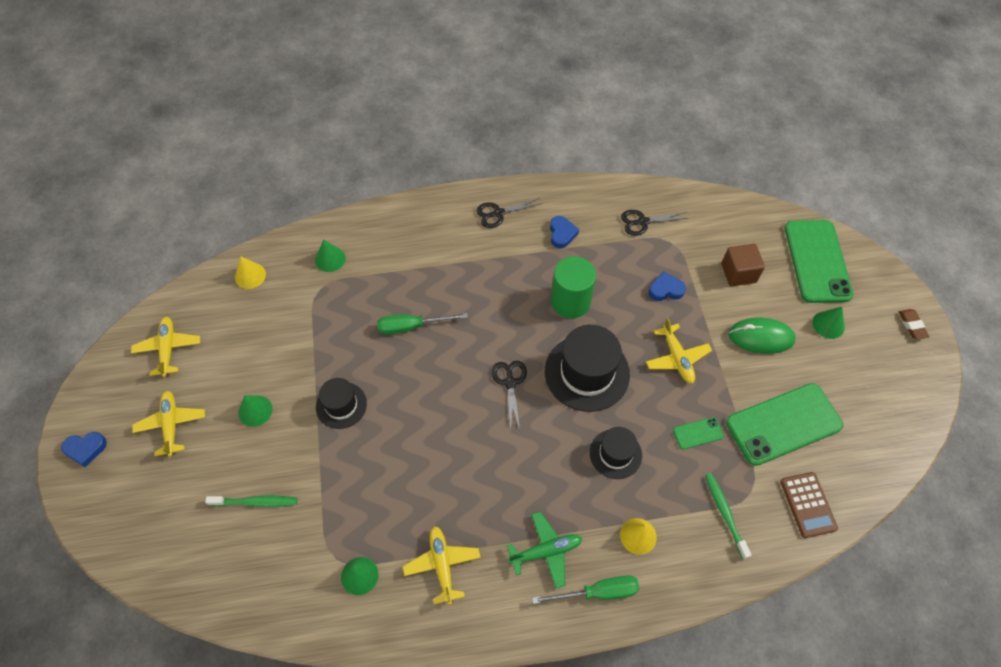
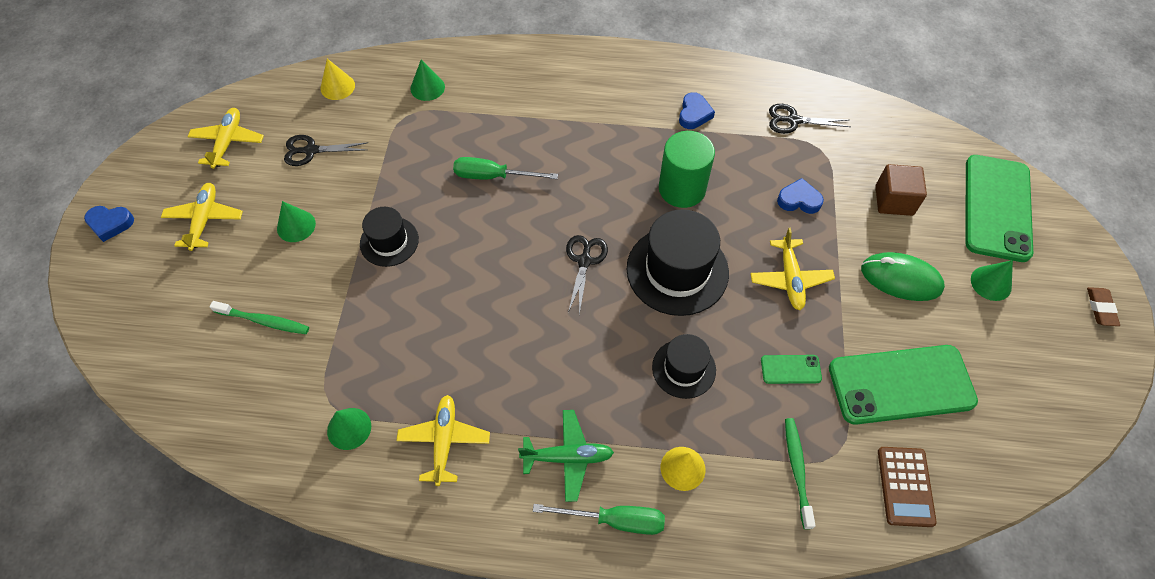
camera: 15 degrees right, 0 degrees up
black scissors [476,198,543,228] -> black scissors moved to [284,135,368,166]

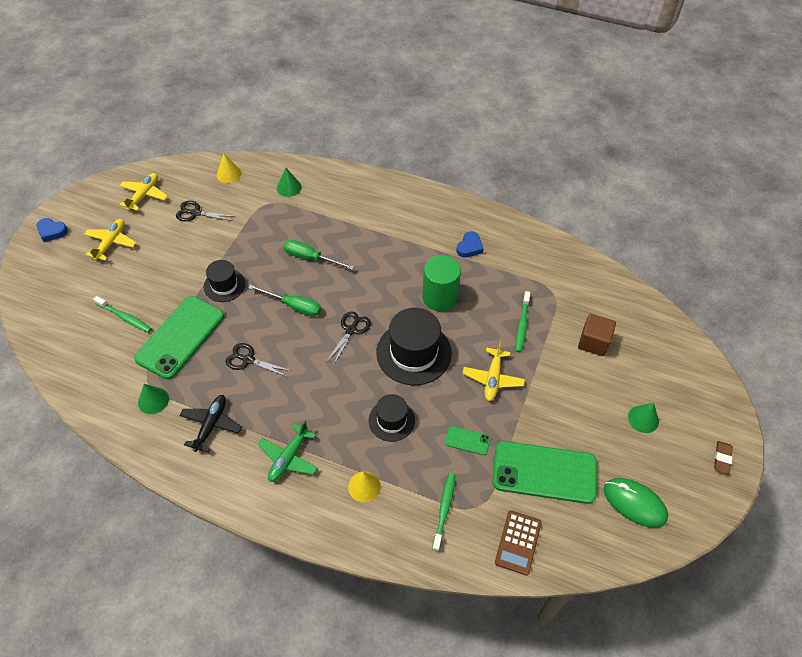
camera: 15 degrees right, 5 degrees down
green cone [277,201,316,242] -> none
yellow plane [396,395,490,486] -> black plane [179,395,242,452]
green plane [518,410,614,502] -> green plane turned 105 degrees clockwise [258,421,318,482]
green screwdriver [533,504,665,535] -> green screwdriver moved to [248,285,321,317]
black scissors [769,104,850,134] -> black scissors moved to [226,343,291,377]
blue heart [777,178,824,214] -> green toothbrush [516,291,530,352]
green mouse [861,252,945,301] -> green mouse moved to [604,478,668,528]
green phone [965,155,1033,262] -> green phone moved to [134,296,224,379]

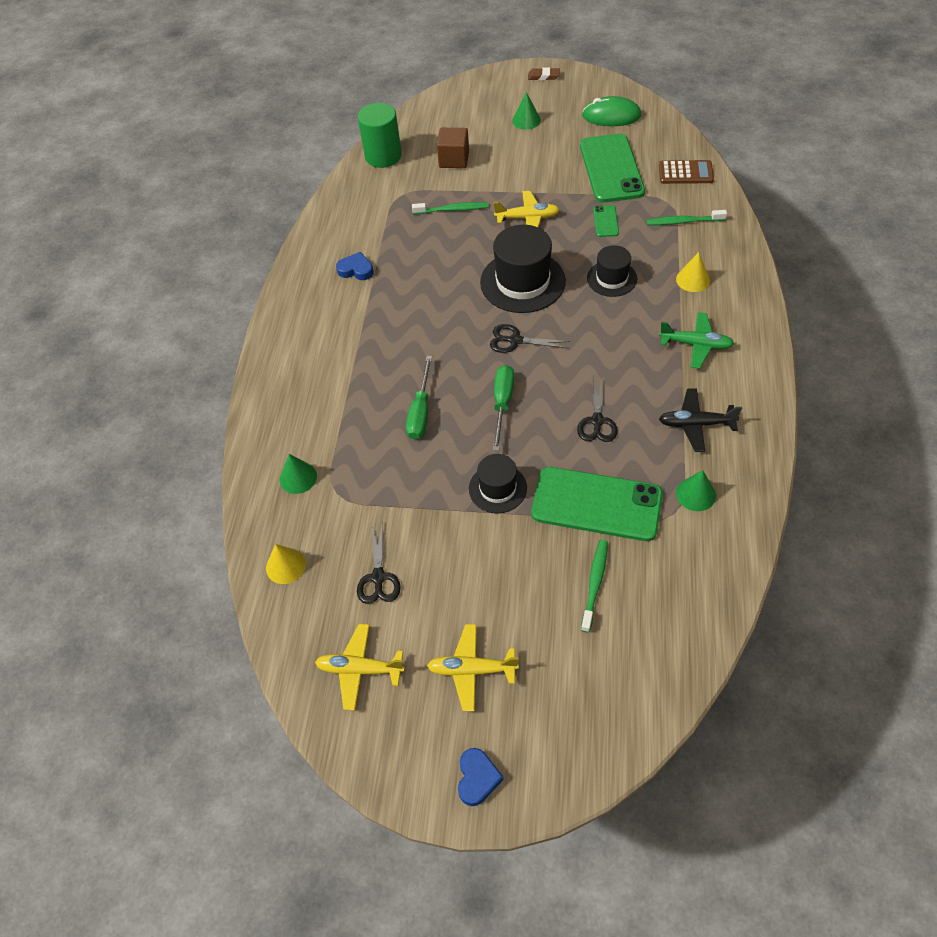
camera: 100 degrees left, 0 degrees up
green cylinder [422,255,461,311] -> green cylinder moved to [358,103,402,168]
green mouse [604,478,668,528] -> green mouse turned 75 degrees clockwise [582,96,642,126]

